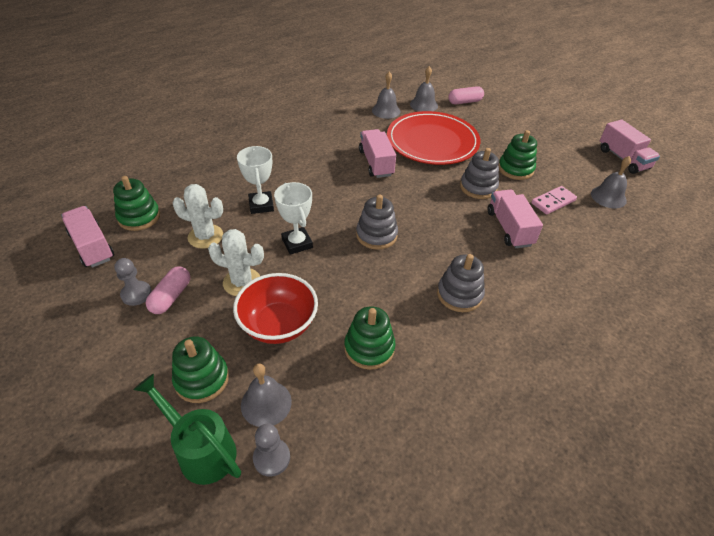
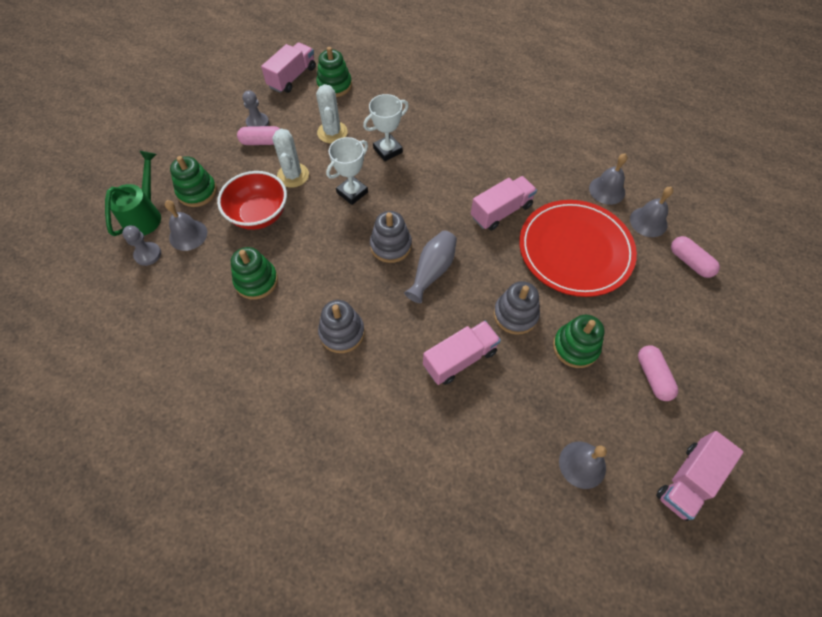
camera: 70 degrees right, 15 degrees up
pink domino [531,186,577,215] -> none
none -> grey vase [404,231,457,303]
none -> pink capsule [638,346,678,401]

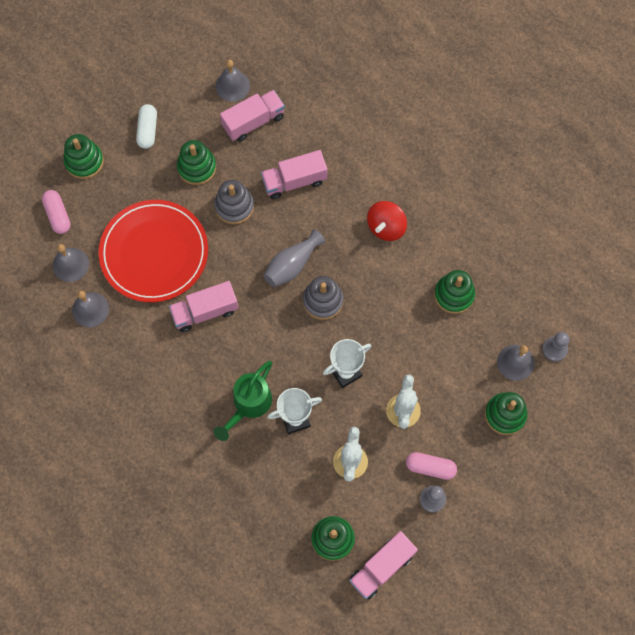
camera: 165 degrees left, 10 degrees up
green watering can [105,151,161,236] -> green watering can moved to [214,361,272,441]
red bowl [217,171,287,230] -> none
grey stacking toy [318,300,365,353] -> red spinning top [367,201,407,241]
pink capsule [638,346,678,401] -> white capsule [136,104,157,149]
pink truck [656,431,744,521] -> pink truck moved to [220,90,285,142]
none -> green stacking toy [64,134,104,179]

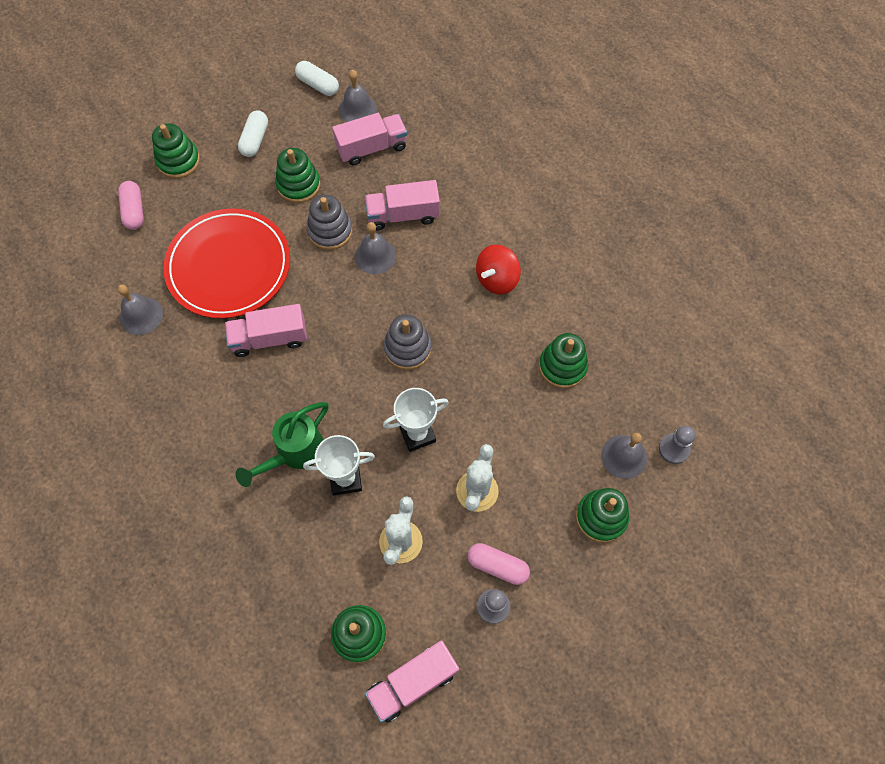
camera: 10 degrees right, 5 degrees down
grey bell [53,244,89,282] -> grey bell moved to [355,222,396,274]
grey vase [264,229,325,287] -> none
none -> white capsule [295,61,339,96]

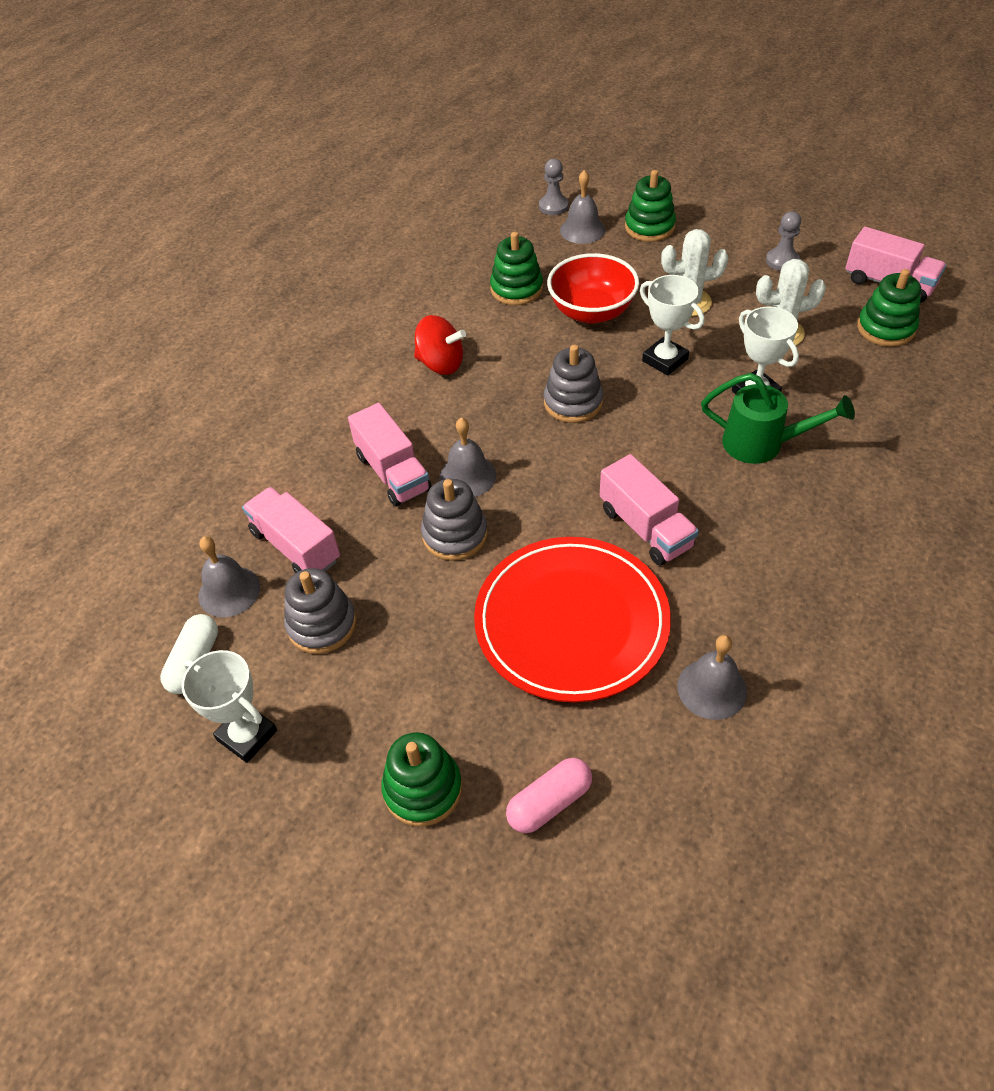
camera: 110 degrees left, 15 degrees down
white capsule [238,111,268,157] -> none
green stacking toy [275,148,320,203] -> none
pink capsule [468,543,530,585] -> none
none -> white trophy [181,650,277,763]
none -> grey stacking toy [284,568,357,654]
none -> red bowl [547,253,639,324]

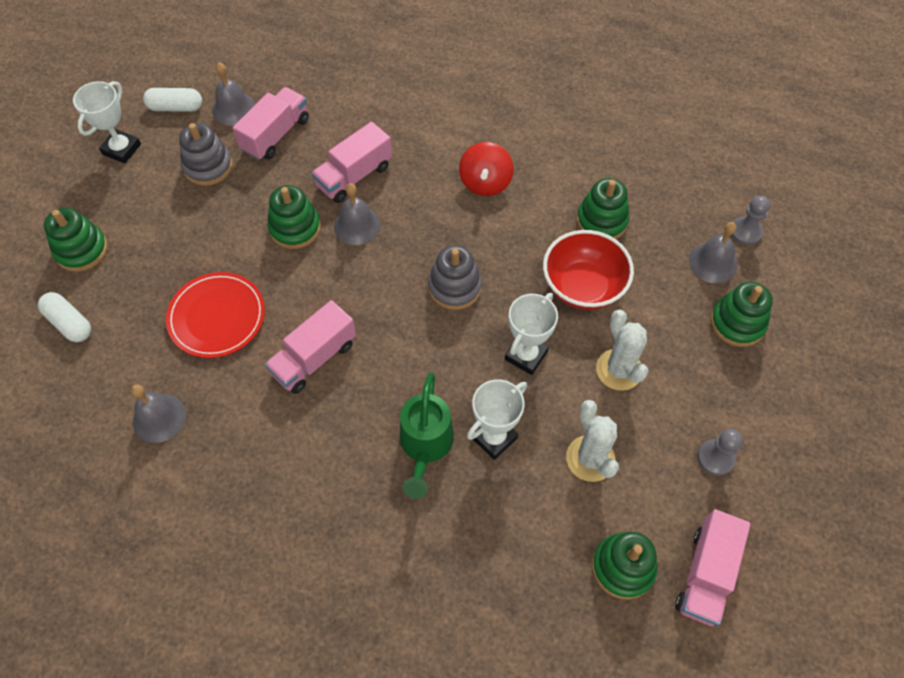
camera: 75 degrees right, 10 degrees up
grey stacking toy [421,479,488,561] -> green stacking toy [267,185,321,249]
red plate [474,537,671,703] -> red plate [166,272,265,358], size x0.65
pink capsule [506,758,592,833] -> white capsule [38,292,91,342]

